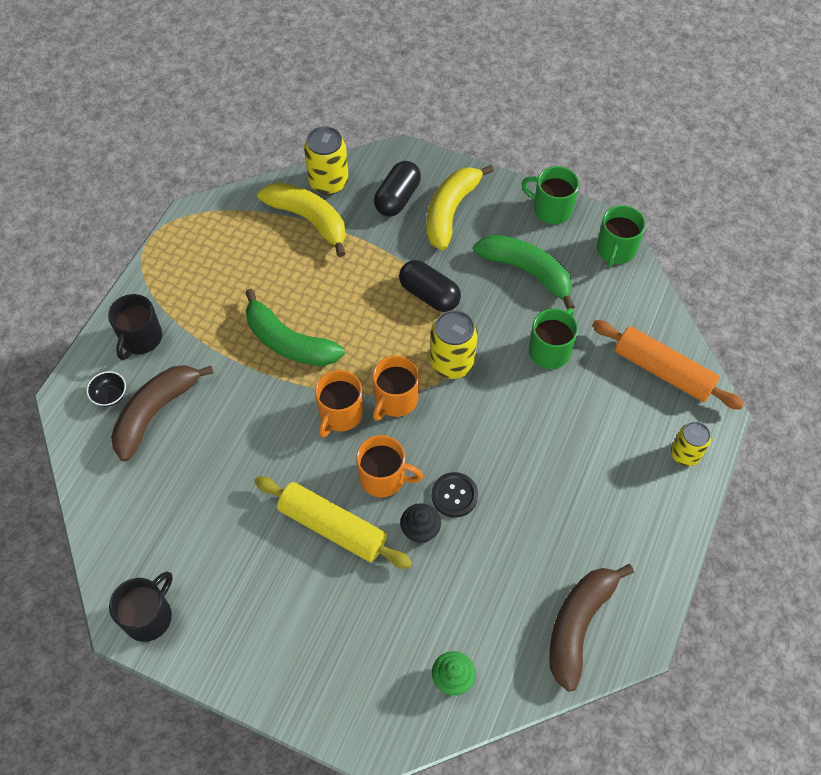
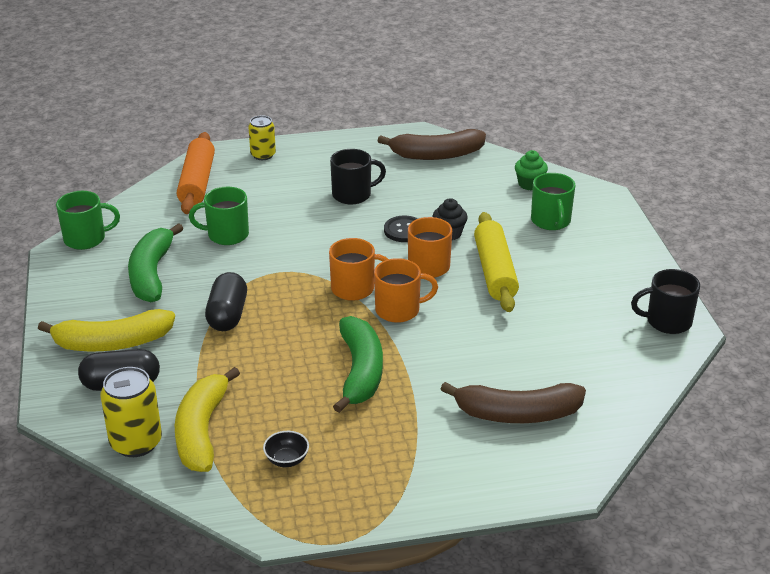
camera: 125 degrees left, 25 degrees down
black bowl [87,371,126,407] -> black bowl moved to [263,431,309,467]
black mug [108,294,162,360] -> black mug moved to [330,149,386,204]
yellow can [430,310,478,379] -> none
green mug [522,166,579,224] -> green mug moved to [531,173,575,230]

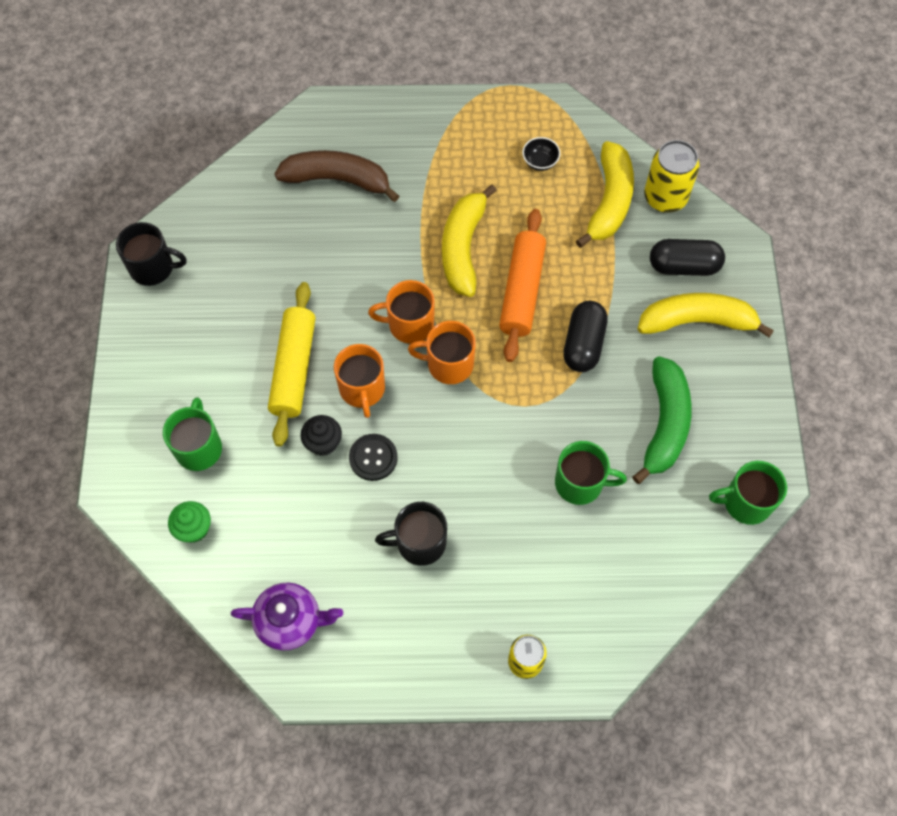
camera: 170 degrees left, 30 degrees up
orange rolling pin [177,132,215,214] -> orange rolling pin moved to [499,209,546,362]
green banana [333,316,383,413] -> yellow banana [442,185,497,297]
brown banana [377,129,486,160] -> purple teapot [231,582,343,651]

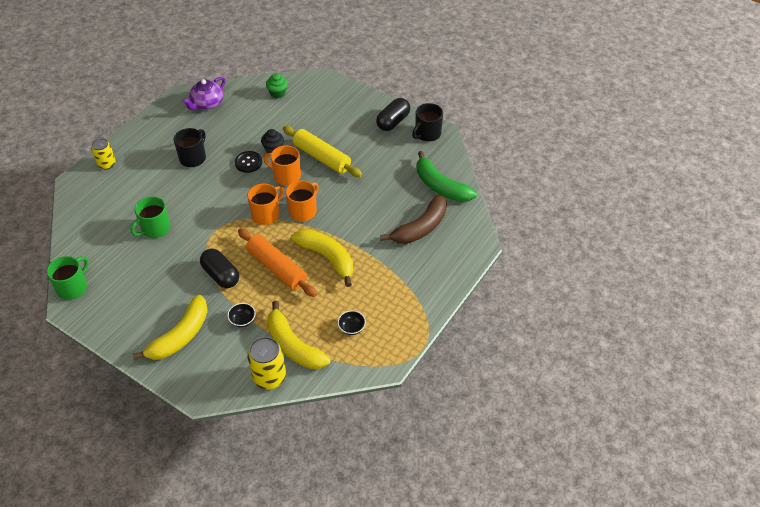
camera: 125 degrees right, 15 degrees down
green mug [163,397,222,471] -> none
green banana [632,356,692,484] -> green banana moved to [417,151,477,202]
black capsule [650,239,725,276] -> black capsule moved to [376,98,410,131]
none -> black bowl [227,303,256,327]

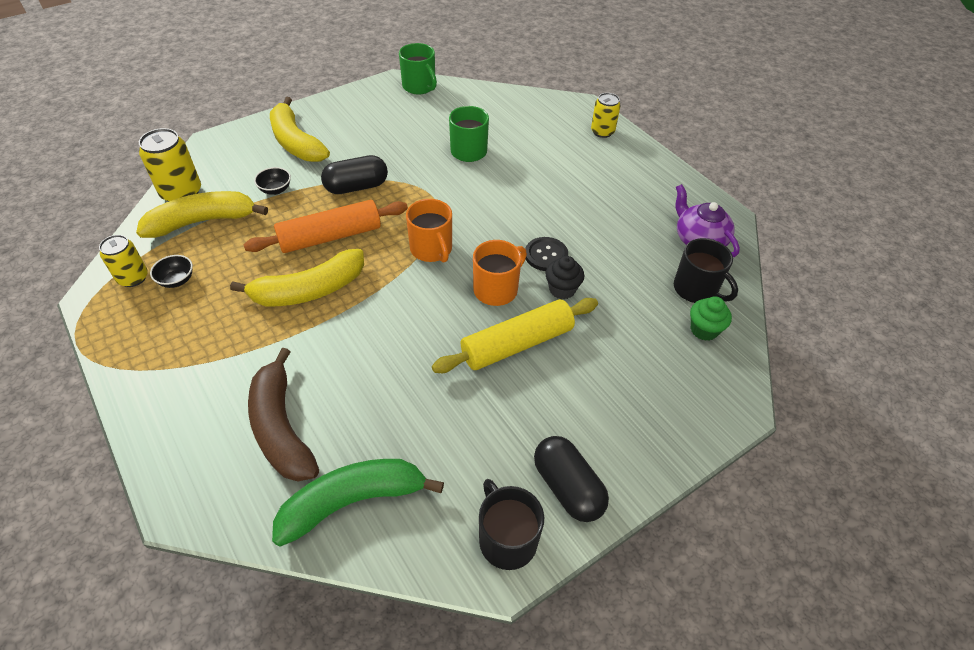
camera: 110 degrees right, 0 degrees up
black mug [173,128,206,167] -> black mug moved to [674,238,738,303]
orange mug [286,180,319,222] -> none
none -> yellow can [99,235,148,287]

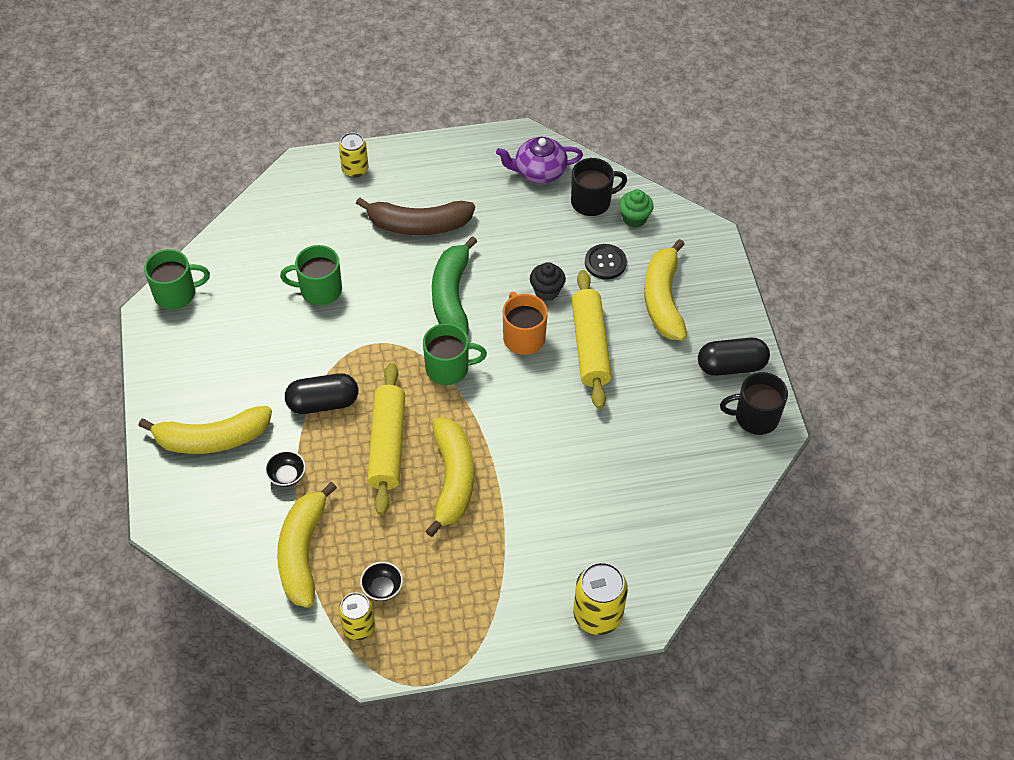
camera: 65 degrees left, 5 degrees up
yellow can [139,128,201,202] -> yellow can moved to [573,562,628,635]
orange rolling pin [243,200,408,253] -> yellow rolling pin [367,363,405,515]
brown banana [248,348,319,481] -> brown banana moved to [356,197,475,235]
green banana [272,459,444,547] -> green banana moved to [432,236,478,335]
black capsule [321,155,388,194] -> black capsule turned 75 degrees clockwise [285,373,358,414]
orange mug [406,199,452,263] -> green mug [423,323,487,385]
black button [525,237,568,271] -> black button moved to [585,244,627,280]
none -> yellow banana [644,239,687,340]

